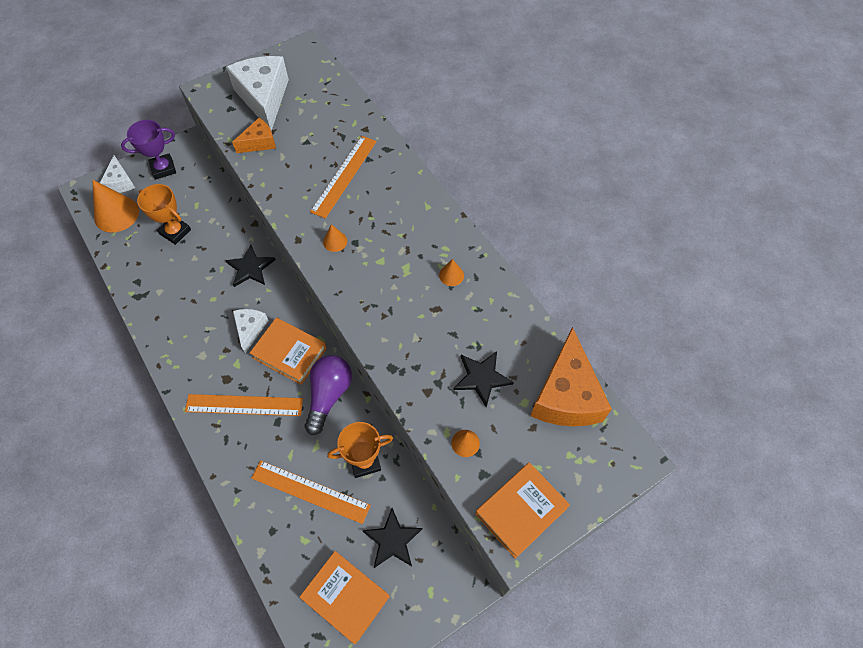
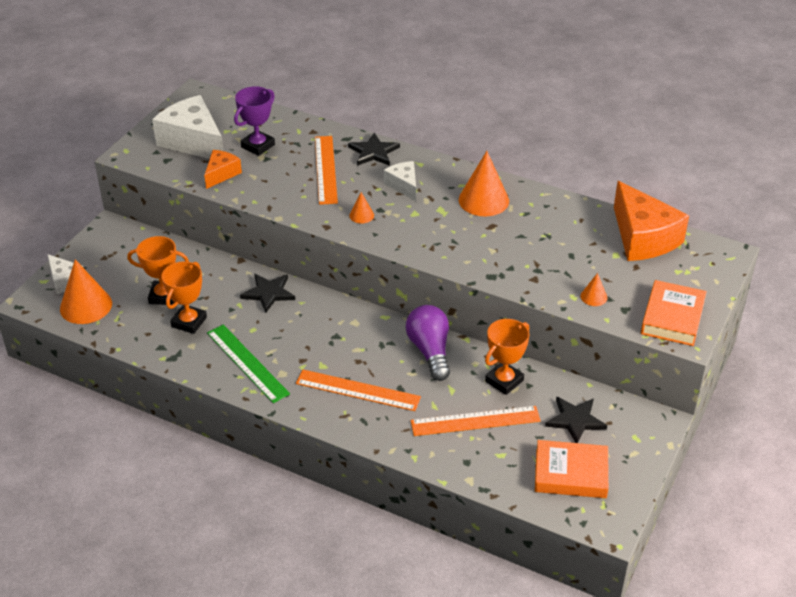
camera: 30 degrees left, 20 degrees down
purple trophy [121,120,176,180] -> purple trophy moved to [234,86,275,156]
orange ruler [185,394,303,416] -> orange ruler turned 45 degrees clockwise [296,370,421,411]
white cheese [233,309,269,353] -> white cheese moved to [384,161,416,201]
orange book [250,317,327,385] -> none
orange cone [439,259,464,286] -> orange cone [459,151,509,216], size x2.06
black star [453,352,514,407] -> black star moved to [348,133,400,166]
none -> orange trophy [162,261,207,334]
none -> green ruler [207,325,290,403]

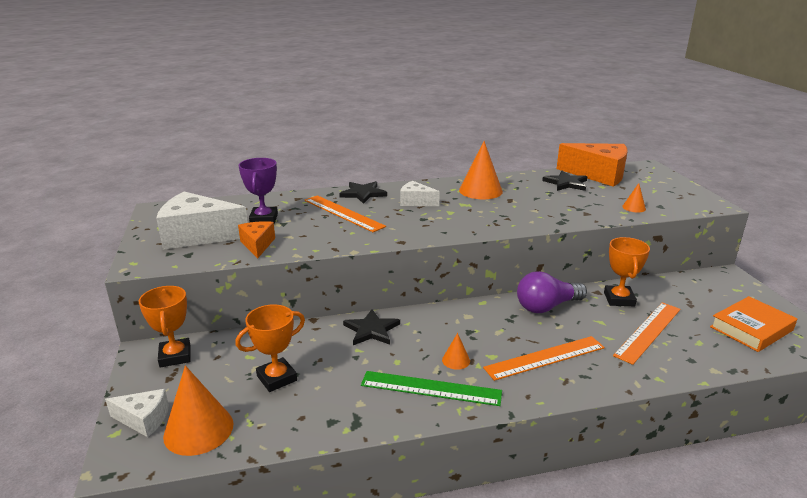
camera: 40 degrees left, 15 degrees down
orange trophy [162,261,207,334] -> orange trophy moved to [139,286,191,367]
orange cone [349,192,374,224] -> orange cone moved to [442,333,470,370]
purple light bulb [406,305,450,381] -> purple light bulb turned 60 degrees counterclockwise [517,271,587,313]
black star [545,397,607,443] -> black star moved to [542,171,587,191]
orange book [641,280,707,346] -> none

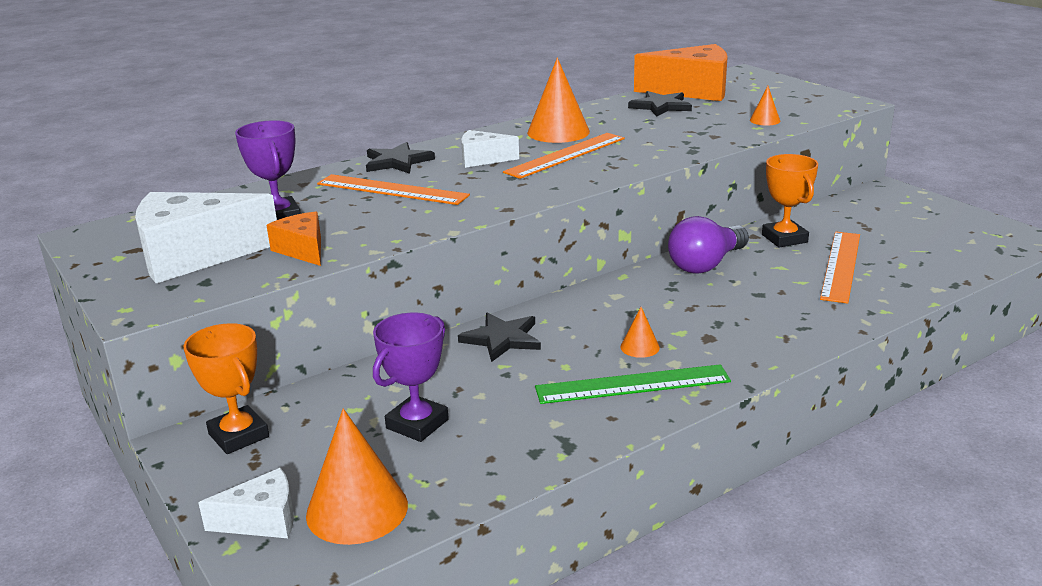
camera: 20 degrees left, 0 degrees up
orange trophy [235,304,305,392] -> purple trophy [373,313,449,442]
orange ruler [483,336,605,381] -> orange ruler moved to [503,133,625,179]
orange book [710,296,797,352] -> none

